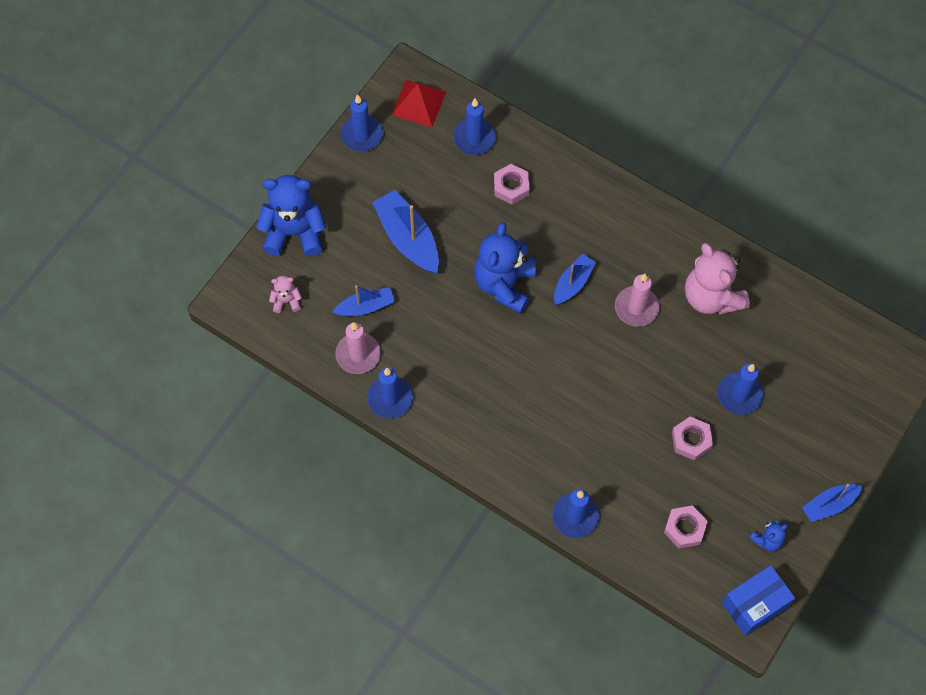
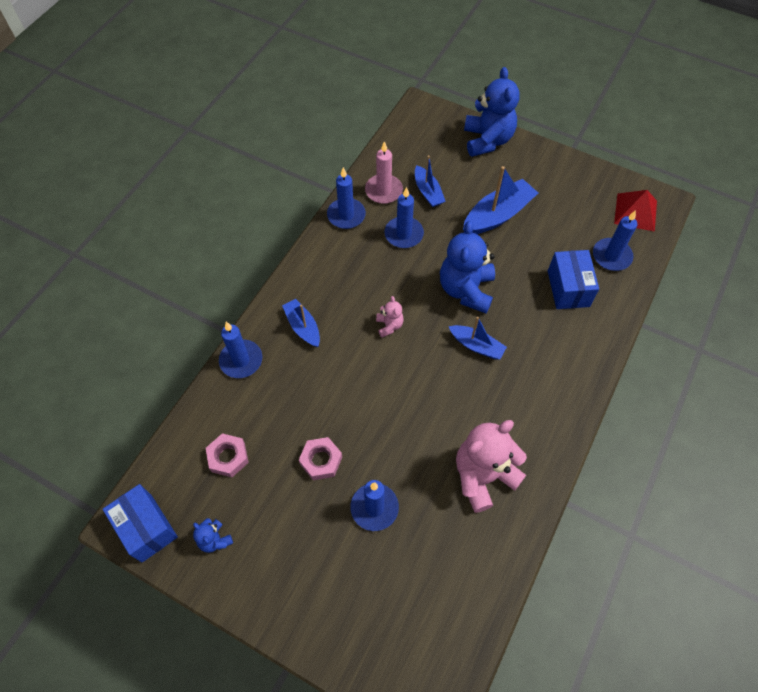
camera: 85 degrees right, 5 degrees down
pink teddy bear [269,276,302,313] -> pink teddy bear moved to [376,296,404,338]
blue candle [341,94,383,152] -> blue candle moved to [384,187,424,248]
blue teddy bear [474,222,536,313] -> blue teddy bear turned 90 degrees counterclockwise [440,221,495,313]
pink nut [494,164,529,205] -> blue box [548,250,599,309]
pink candle [615,274,659,327] -> none
blue boat [802,484,863,522] -> blue boat moved to [282,299,320,347]

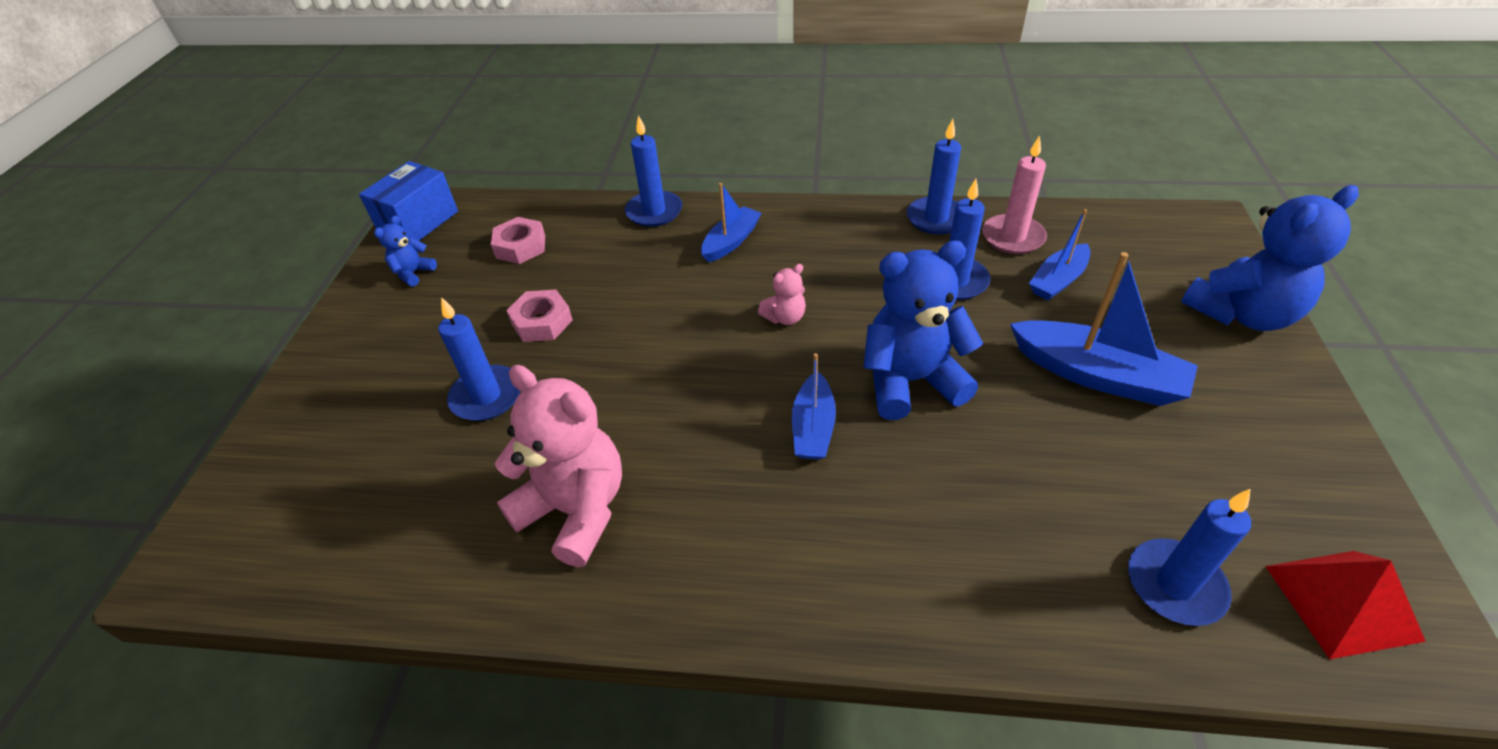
camera: 70 degrees right, 15 degrees down
blue box [548,250,599,309] -> none

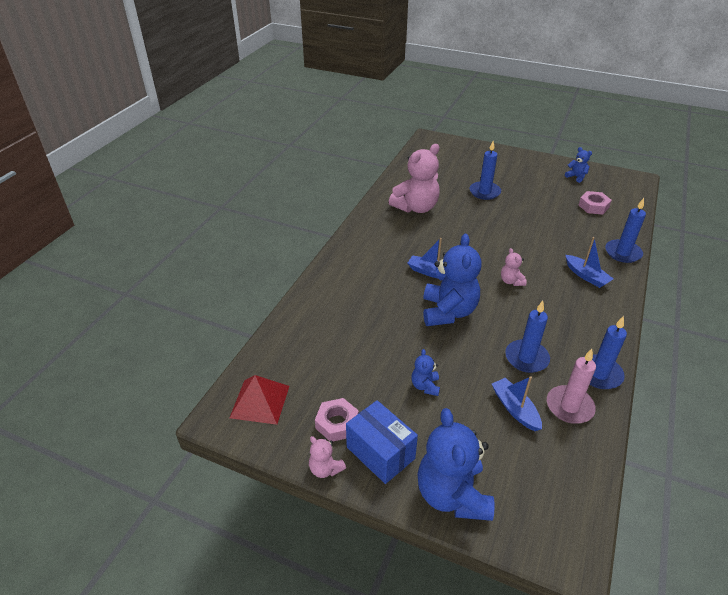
camera: 105 degrees right, 5 degrees down
blue box [359,161,458,242] -> blue box moved to [346,400,418,484]
pink nut [506,289,573,342] -> pink nut moved to [315,398,359,441]
blue boat [1010,252,1198,406] -> blue teddy bear [411,349,440,396]
blue candle [1128,489,1251,626] -> none
none -> pink teddy bear [309,436,346,478]

